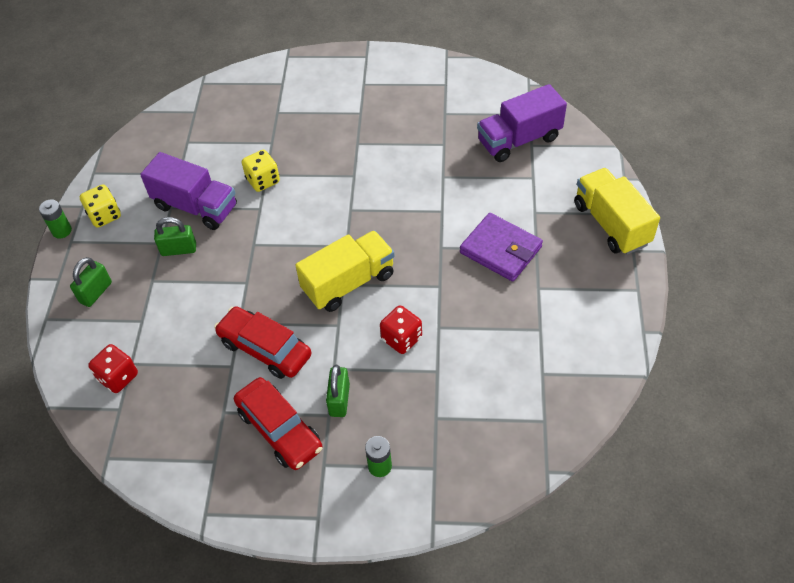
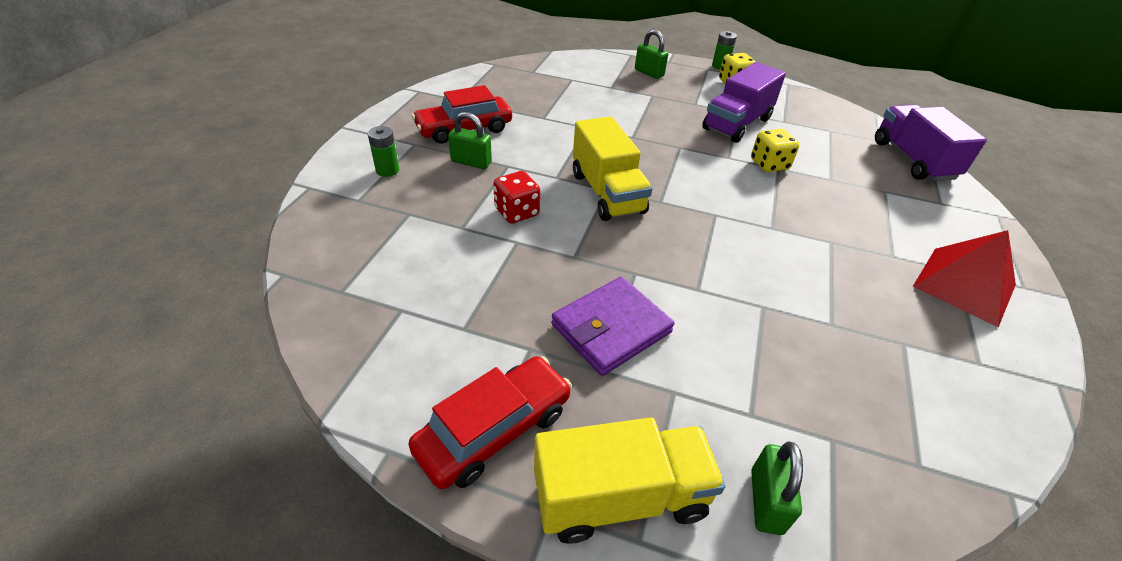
camera: 100 degrees right, 10 degrees down
red dice [88,344,138,393] -> none
green padlock [154,217,196,256] -> green padlock moved to [751,441,803,535]
red car [214,306,311,379] -> red car moved to [408,356,572,489]
purple truck [477,84,567,162] -> purple truck moved to [875,105,987,181]
none -> red pyramid [913,230,1016,327]

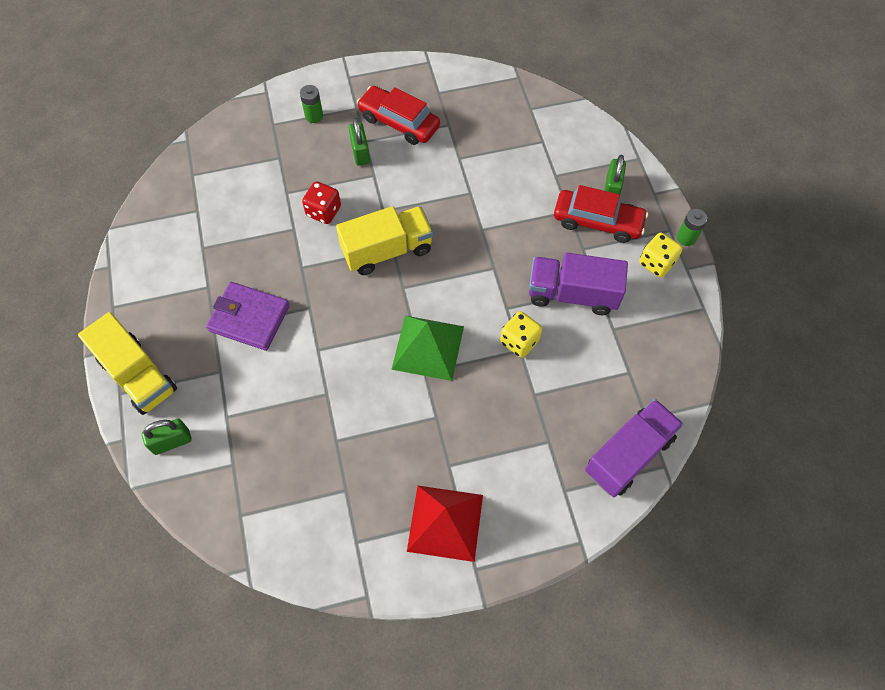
camera: 60 degrees right, 20 degrees up
red car [408,356,572,489] -> red car moved to [554,185,648,243]
yellow truck [573,116,652,221] -> yellow truck turned 150 degrees counterclockwise [336,206,433,275]
none -> green pyramid [391,316,464,381]

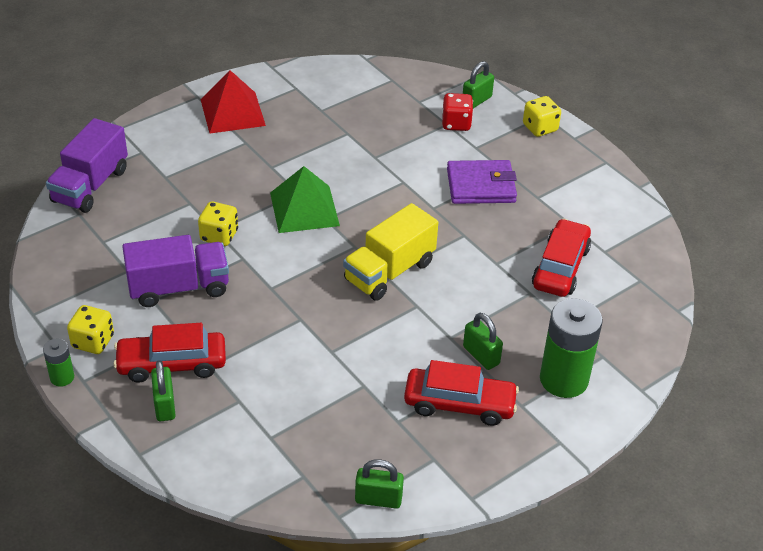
camera: 155 degrees right, 20 degrees down
yellow truck [78,312,177,415] -> yellow dice [523,96,561,137]
green battery [300,85,323,123] -> green battery [540,299,603,398], size x2.07
red dice [302,182,341,224] -> red dice moved to [442,93,473,131]
none -> green padlock [355,459,404,509]
none -> red car [532,219,591,297]

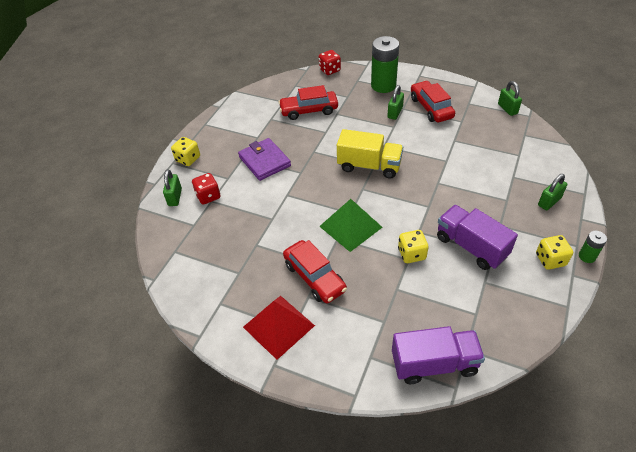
camera: 115 degrees left, 5 degrees up
red car [113,323,226,383] -> red car moved to [283,240,347,303]
green padlock [463,61,494,108] -> green padlock turned 75 degrees clockwise [163,169,182,206]
none -> red dice [319,50,341,75]

